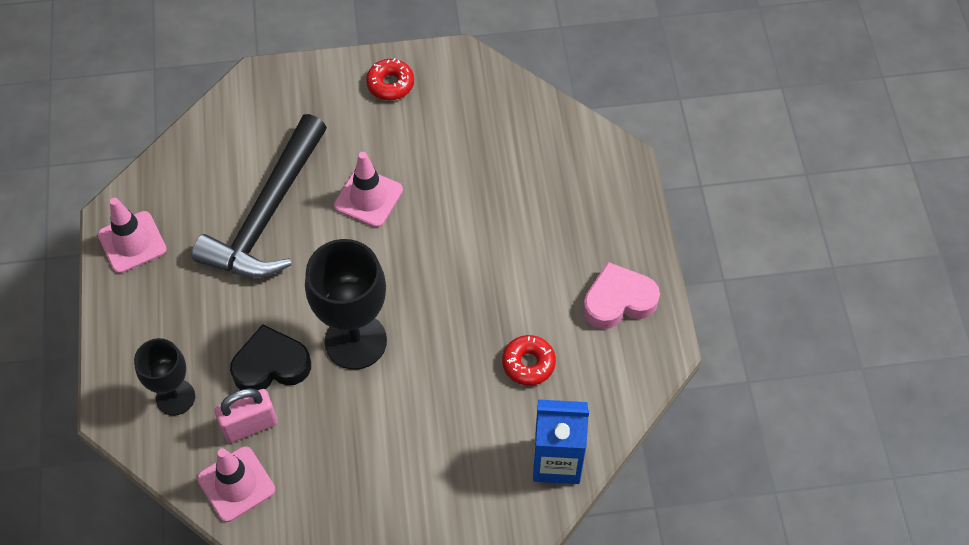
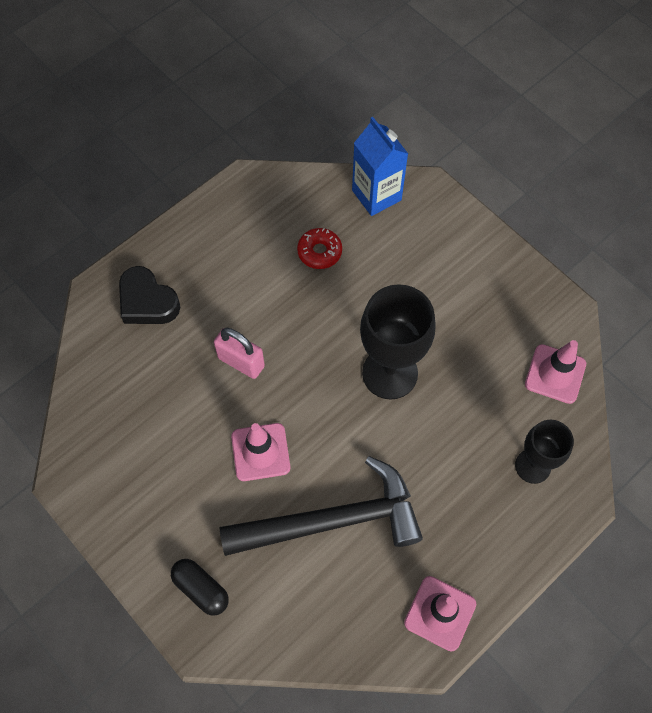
camera: 125 degrees left, 5 degrees up
pink padlock [214,388,278,443] -> pink padlock moved to [214,328,265,379]
black heart [230,324,311,390] -> black heart moved to [119,266,180,324]
red donut [366,58,414,100] -> none
pink heart [583,262,660,329] -> none
none -> black capsule [171,559,229,616]

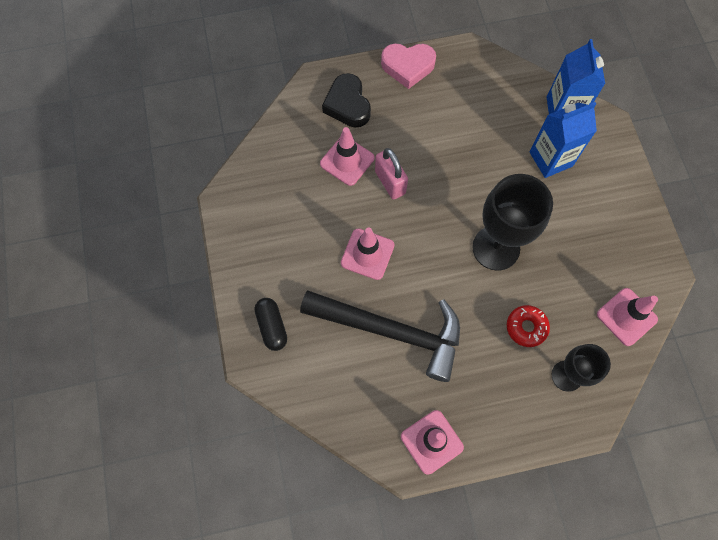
camera: 30 degrees right, 5 degrees up
red donut [297,228,342,269] -> red donut moved to [507,305,550,347]
none -> pink traffic cone [320,127,374,186]
none -> pink heart [381,43,436,89]
none -> blue carton [530,102,597,178]

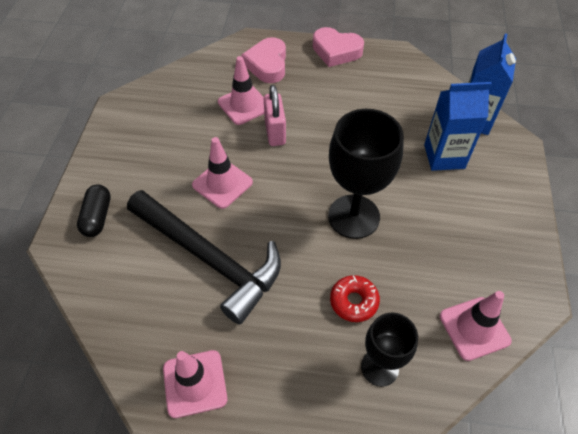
camera: 20 degrees right, 15 degrees down
black heart [322,73,371,128] -> pink heart [241,37,286,83]

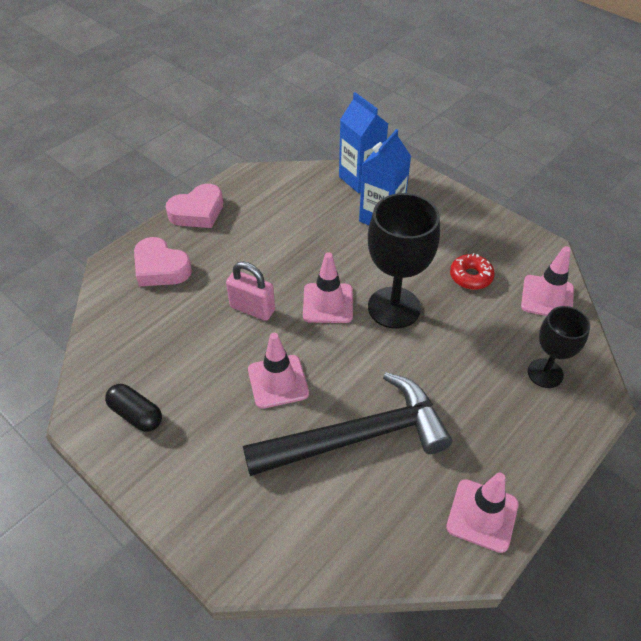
camera: 55 degrees left, 5 degrees down
black capsule [77,184,111,237] -> black capsule moved to [105,384,162,432]
pink traffic cone [218,56,264,125] -> pink traffic cone moved to [303,252,353,323]
red donut [330,275,380,322] -> red donut moved to [450,253,495,290]

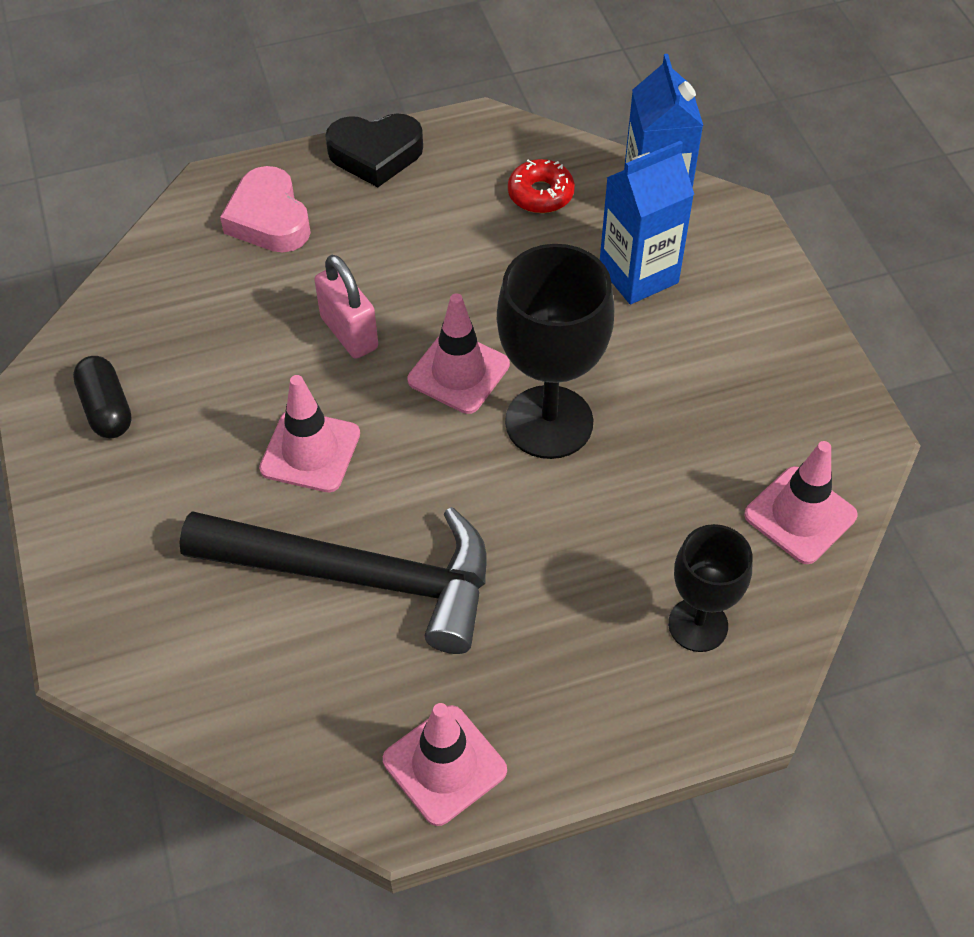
camera: 30 degrees right, 5 degrees up
pink heart [166,184,223,228] -> black heart [325,113,423,187]
red donut [450,253,495,290] -> red donut moved to [508,159,575,213]

